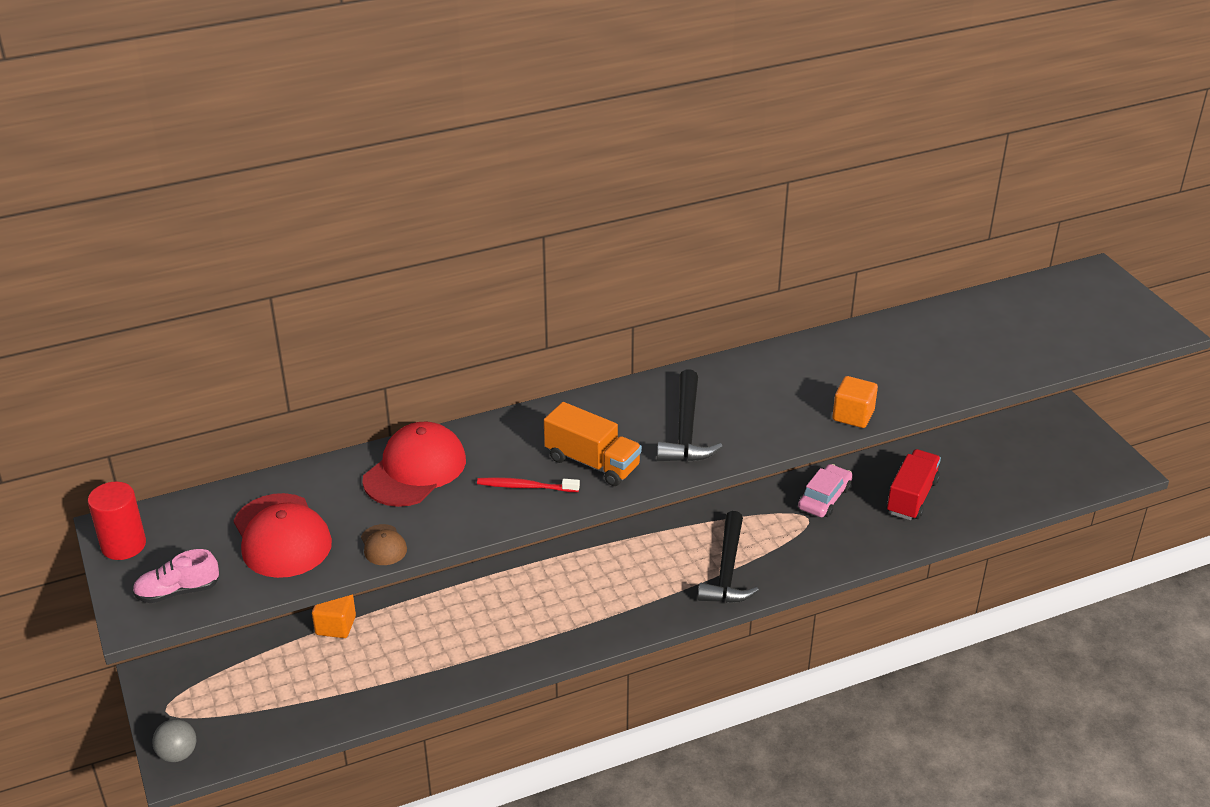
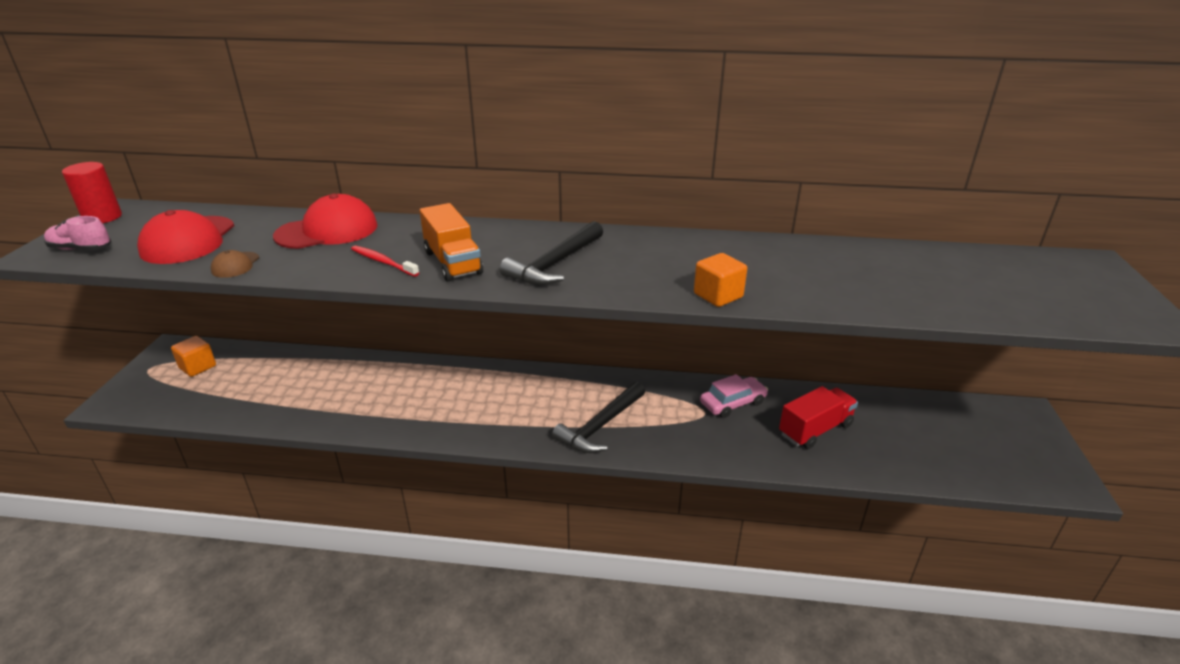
camera: 30 degrees right, 5 degrees down
grey ball [152,719,196,762] -> none
orange cube [312,594,356,638] -> orange cube moved to [171,336,216,377]

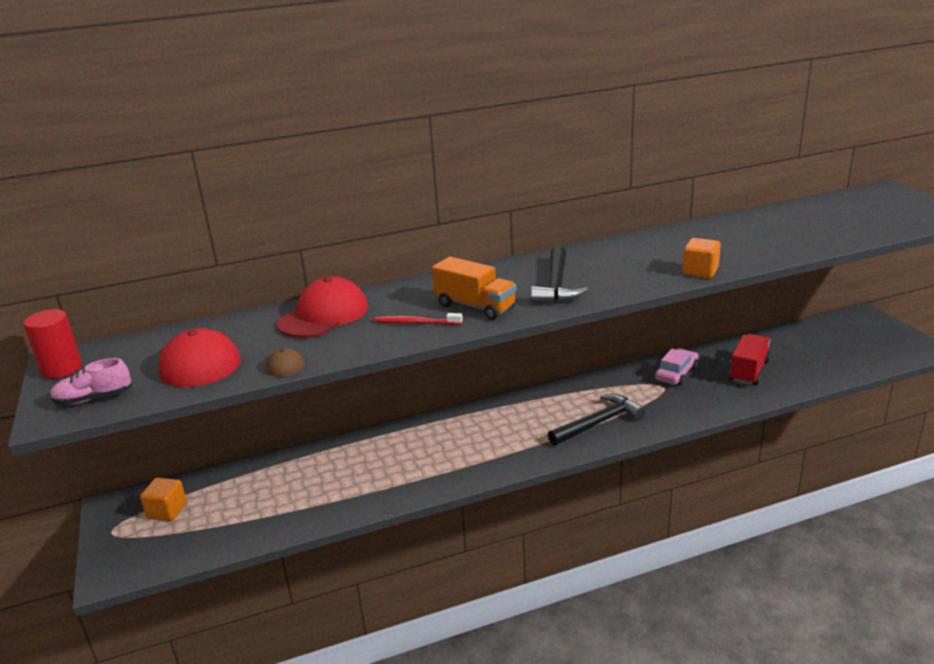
camera: 25 degrees left, 5 degrees down
black hammer [552,382,645,453] -> black hammer turned 135 degrees counterclockwise [548,394,646,445]

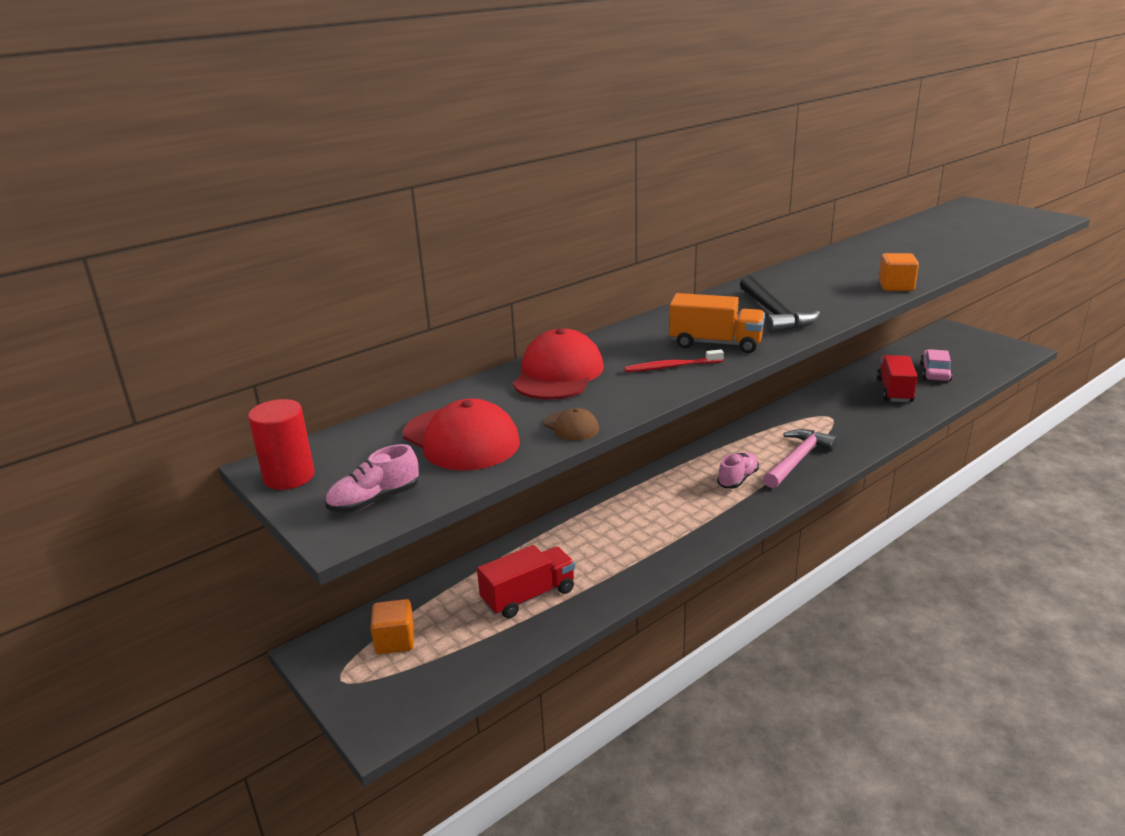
camera: 20 degrees left, 0 degrees up
black hammer [548,394,646,445] -> pink hammer [763,429,838,488]
pink car [655,348,698,385] -> pink car moved to [920,349,953,381]
none -> red truck [477,545,575,618]
none -> pink shoe [717,452,759,489]

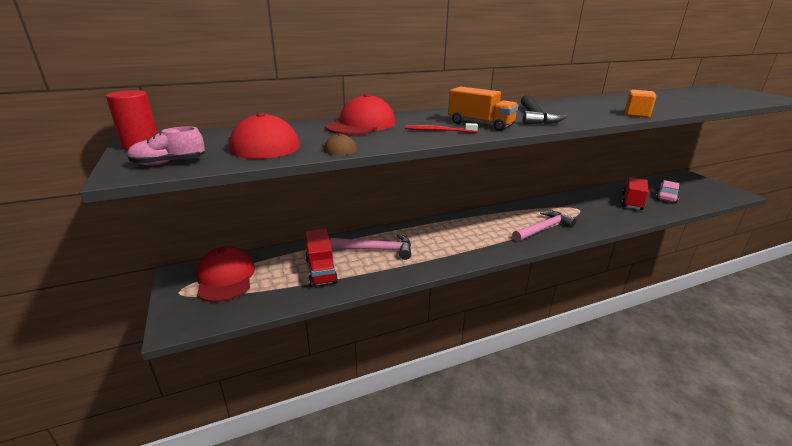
camera: 15 degrees right, 0 degrees up
orange cube [370,599,414,654] -> red cap [196,246,255,302]
red truck [477,545,575,618] -> red truck turned 90 degrees clockwise [305,229,338,287]
pink shoe [717,452,759,489] -> none
none -> pink hammer [330,234,411,260]

